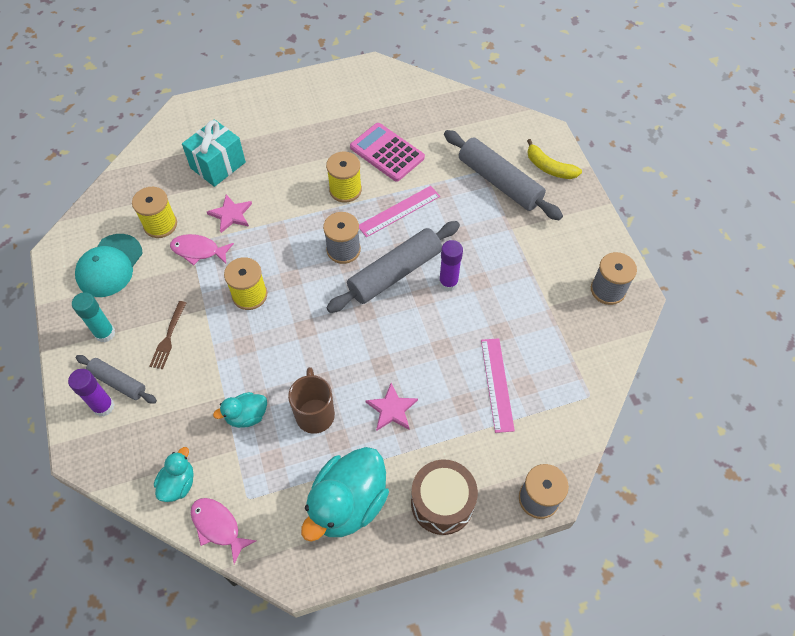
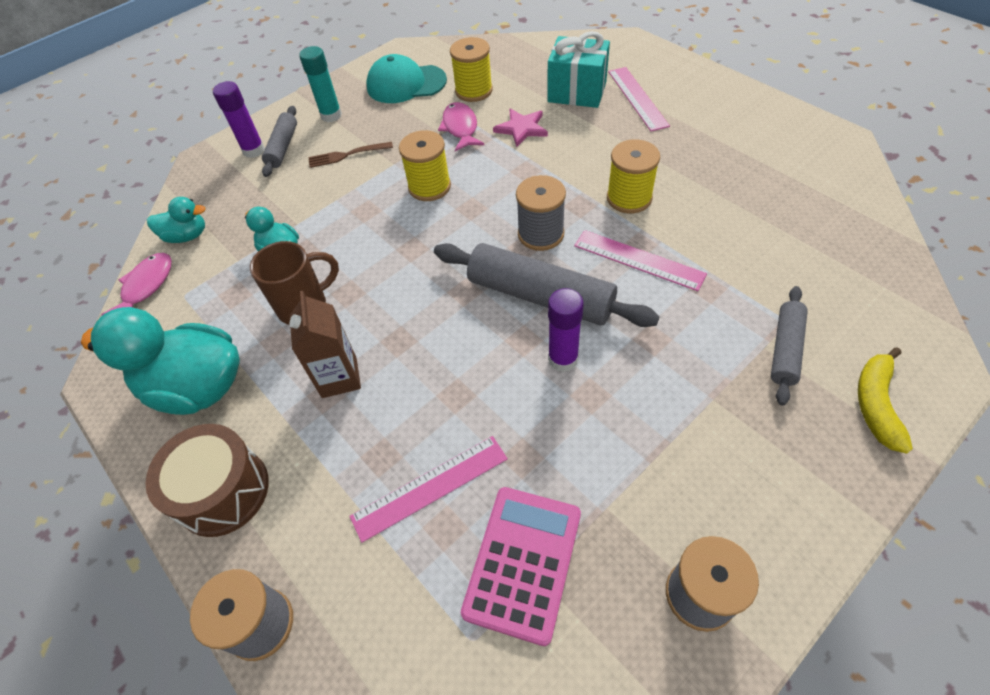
camera: 70 degrees right, 5 degrees down
pink calculator [350,123,425,182] -> pink calculator moved to [461,487,581,646]
pink star [365,383,418,431] -> brown carton [290,291,361,398]
grey rolling pin [444,130,563,220] -> grey rolling pin [771,286,808,406], size x0.56
none -> pink ruler [608,67,670,131]

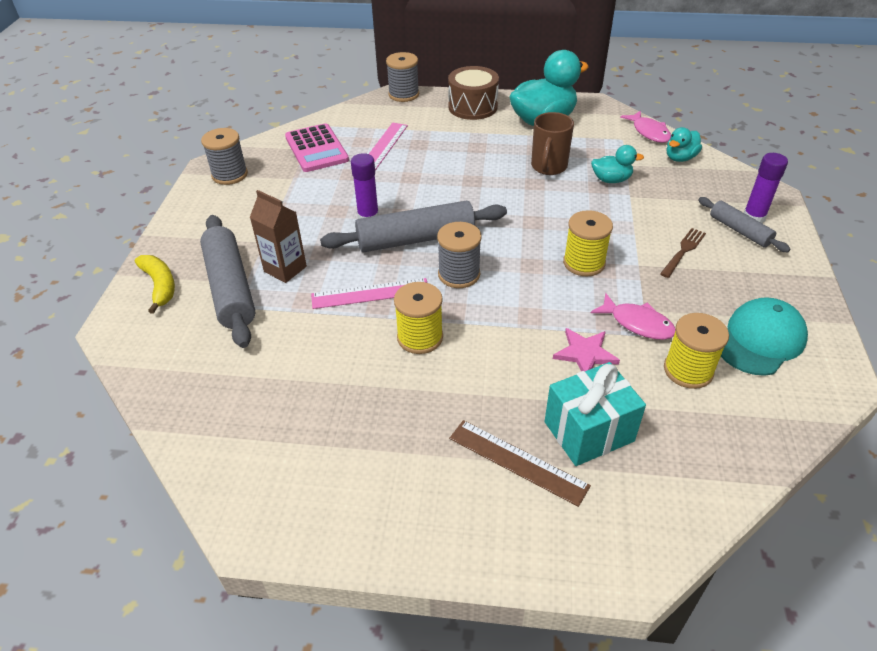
camera: 135 degrees right, 10 degrees down
brown carton [290,291,361,398] -> brown carton moved to [250,190,307,283]
turquoise glue stick [300,46,342,122] -> none
pink ruler [608,67,670,131] -> brown ruler [449,420,591,507]
grey rolling pin [771,286,808,406] -> grey rolling pin [200,215,255,348], size x1.77

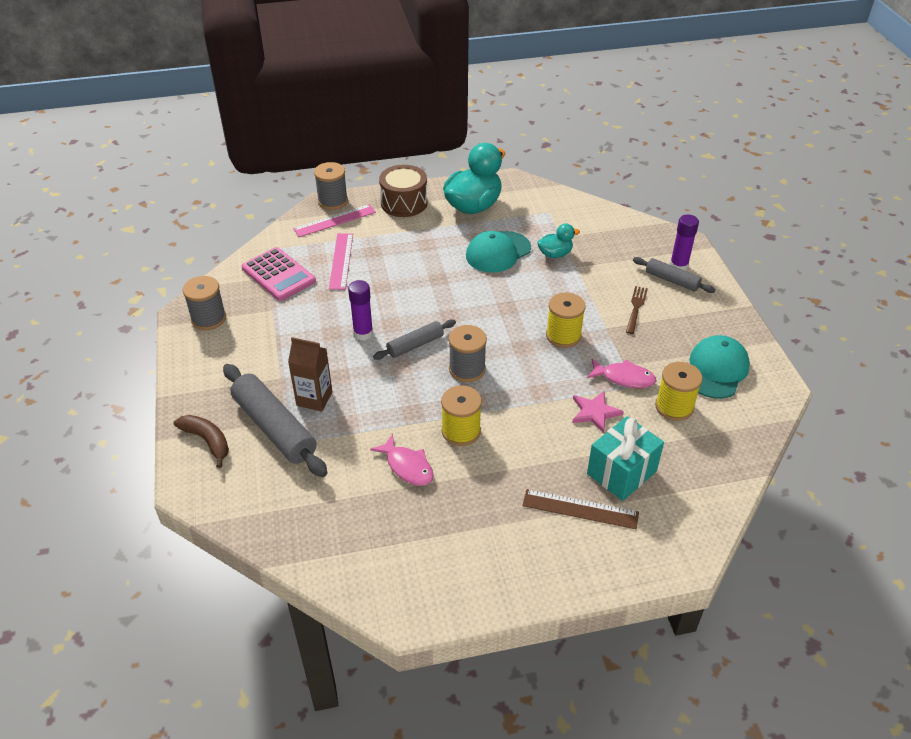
camera: 20 degrees left, 0 degrees up
yellow banana [135,255,175,314] -> brown banana [174,415,229,468]
pink ruler [311,278,427,309] -> pink ruler moved to [293,204,376,237]
grey rolling pin [320,200,507,252] -> grey rolling pin [373,320,456,360], size x0.56
brown mug [531,112,574,175] -> turquoise cap [466,231,531,273]
pink fish [620,110,671,143] -> pink fish moved to [370,434,434,486]
turquoise duck [667,127,702,162] -> none

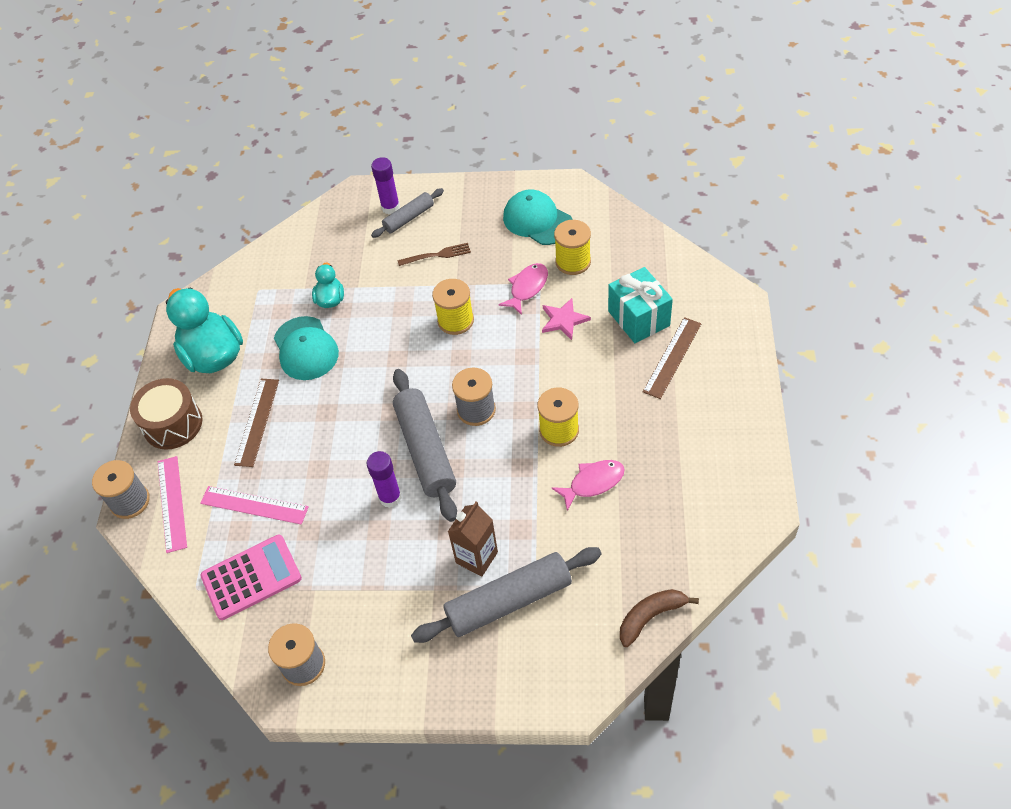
camera: 70 degrees left, 10 degrees up
brown banana [174,415,229,468] -> brown banana moved to [620,589,699,647]
grey rolling pin [373,320,456,360] -> grey rolling pin [393,369,457,522], size x1.77
brown fork [626,286,648,334] -> brown fork turned 135 degrees clockwise [398,243,471,266]
none -> brown ruler [234,379,279,467]

